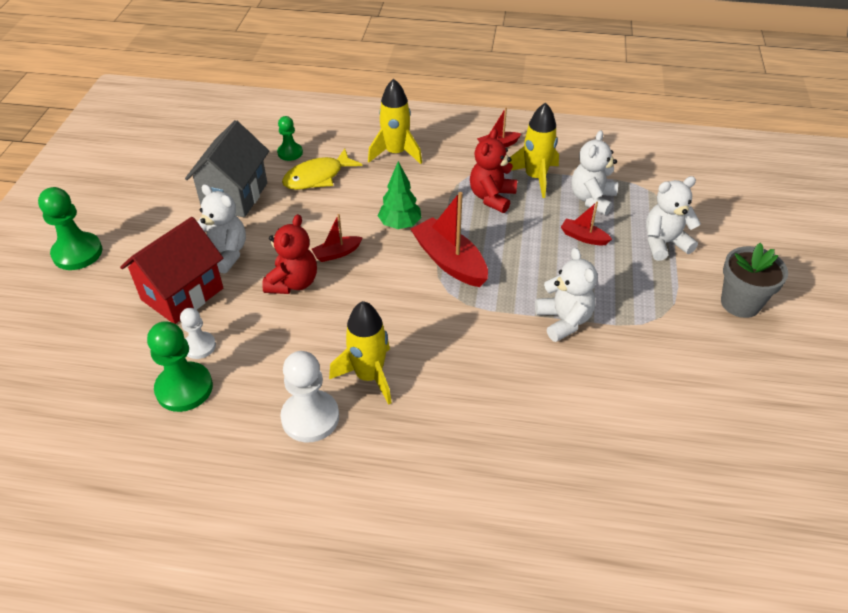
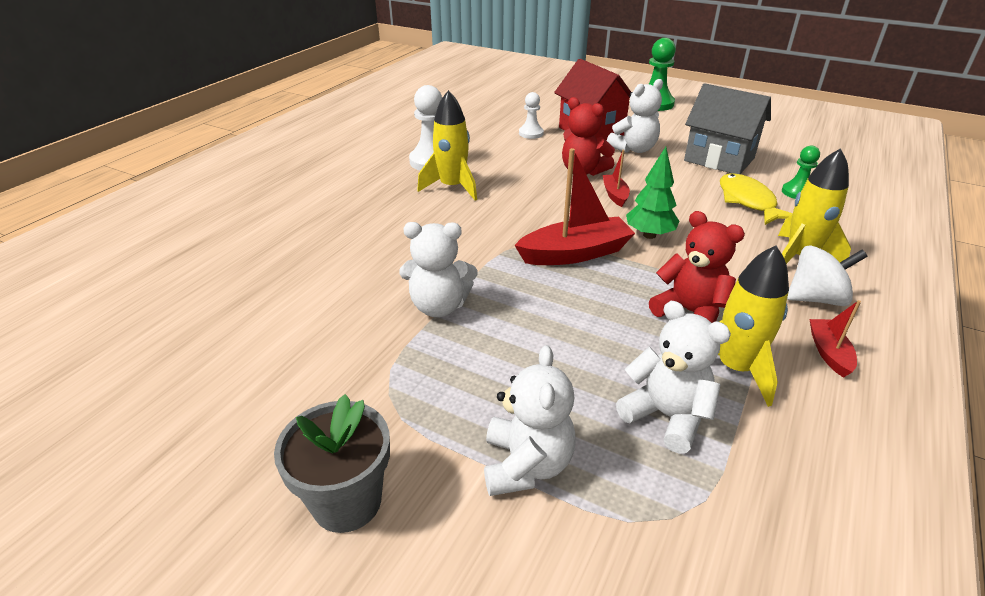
camera: 110 degrees right, 10 degrees down
green pawn [147,321,213,412] -> none
red boat [561,202,612,246] -> none
none -> white spinning top [787,245,868,306]

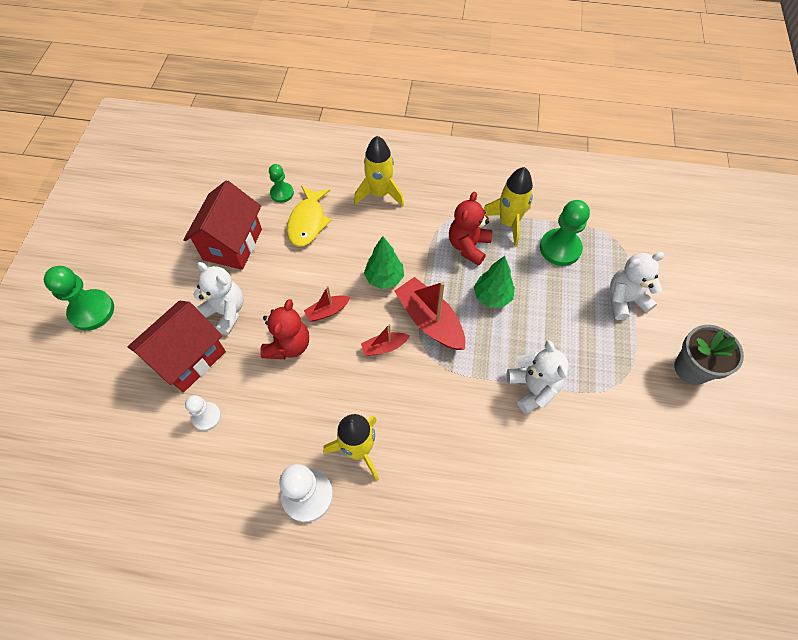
camera: 110 degrees left, 25 degrees up
white teddy bear [616,301,731,454] -> green pawn [540,200,590,266]
grey house [684,83,771,174] -> red house [183,180,262,270]
yellow fish [720,174,793,225] -> yellow fish turned 45 degrees counterclockwise [287,186,332,247]
white spinning top [787,245,868,306] -> none
red boat [809,300,861,378] -> red boat moved to [361,324,410,356]
none -> green tree [474,256,515,308]

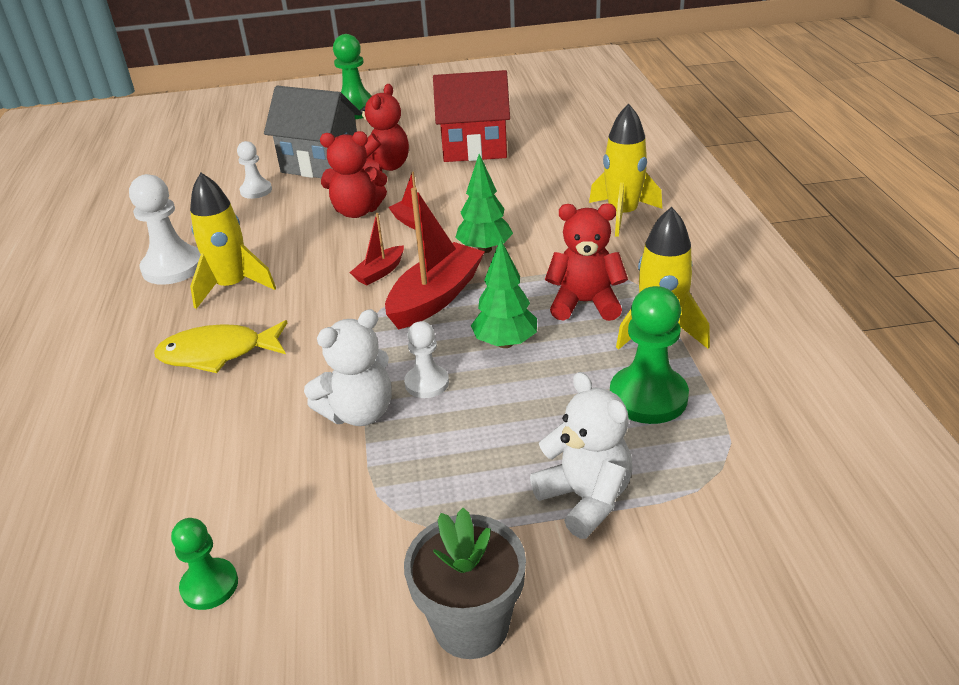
camera: 75 degrees right, 25 degrees down
red house [128,301,226,392] -> grey house [264,86,362,178]
white teddy bear [193,262,244,335] -> red teddy bear [360,84,409,172]
green pawn [269,164,294,203] -> green pawn moved to [171,518,238,610]
yellow fish [287,186,332,247] -> yellow fish moved to [154,320,287,373]
red boat [361,324,410,356] -> red boat turned 105 degrees counterclockwise [349,213,404,285]
none -> white pawn [404,321,449,398]

